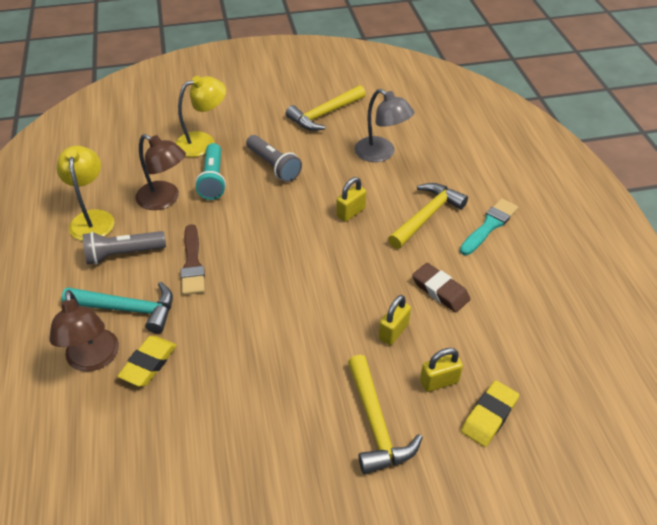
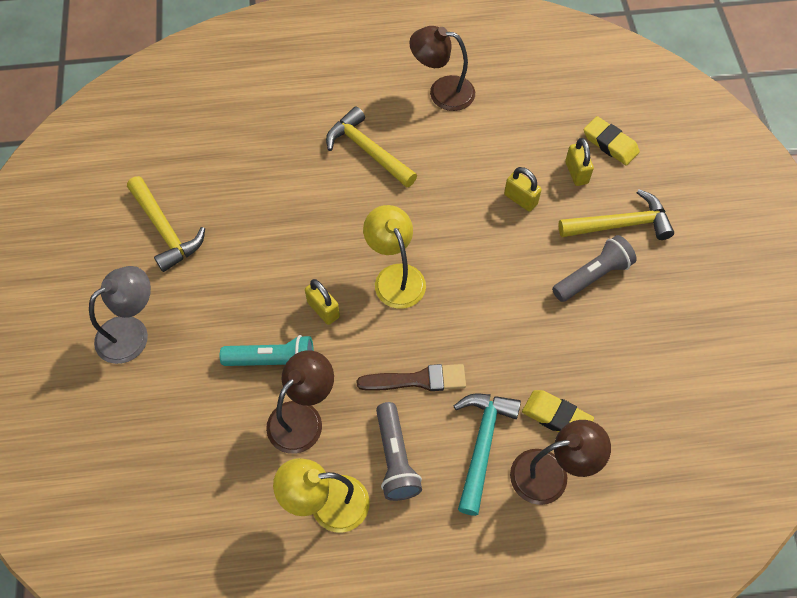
camera: 85 degrees left, 15 degrees up
yellow lamp [175,76,226,157] -> yellow lamp moved to [363,205,426,309]
grey flashlight [246,135,302,182] -> grey flashlight moved to [552,235,637,302]
yellow padlock [336,177,366,222] -> yellow padlock moved to [305,279,340,325]
grey lamp [355,89,414,162] -> grey lamp moved to [89,266,151,364]
brown eraser [412,263,470,312] -> none
turquoise brush [460,199,518,255] -> none
none -> brown lamp [409,26,475,111]

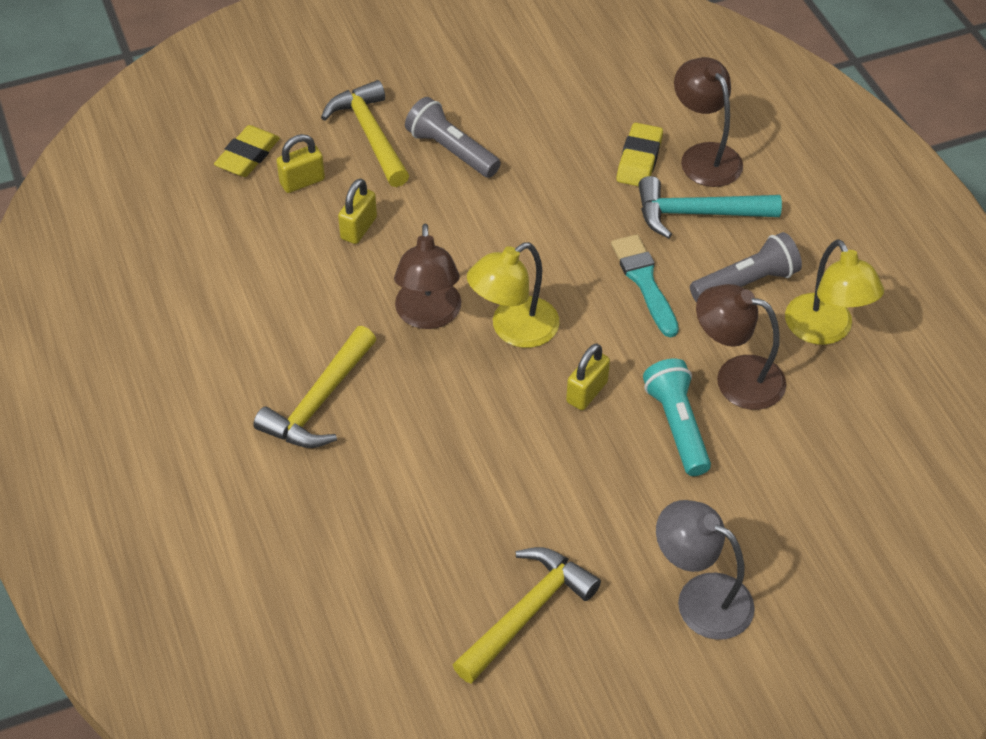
camera: 105 degrees left, 10 degrees down
brown brush [356,364,466,391] -> turquoise brush [611,234,679,337]
brown lamp [409,26,475,111] -> brown lamp moved to [394,224,461,329]

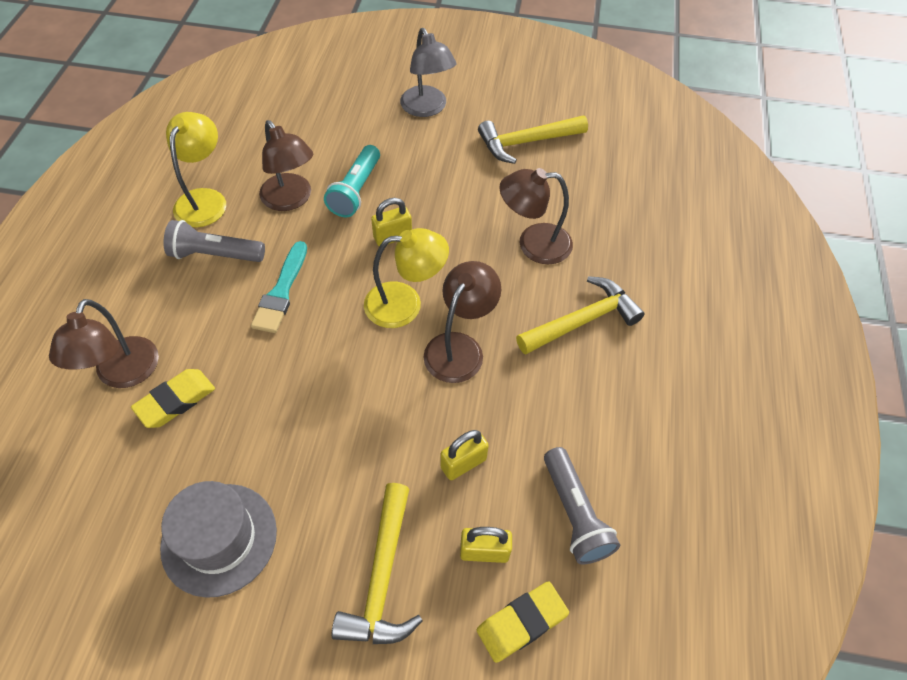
camera: 150 degrees left, 5 degrees up
grey flashlight [405,97,501,178] -> grey flashlight moved to [544,447,620,564]
turquoise hammer [638,176,782,238] -> none
none -> grey hat [160,481,277,598]
none -> brown lamp [499,168,573,265]

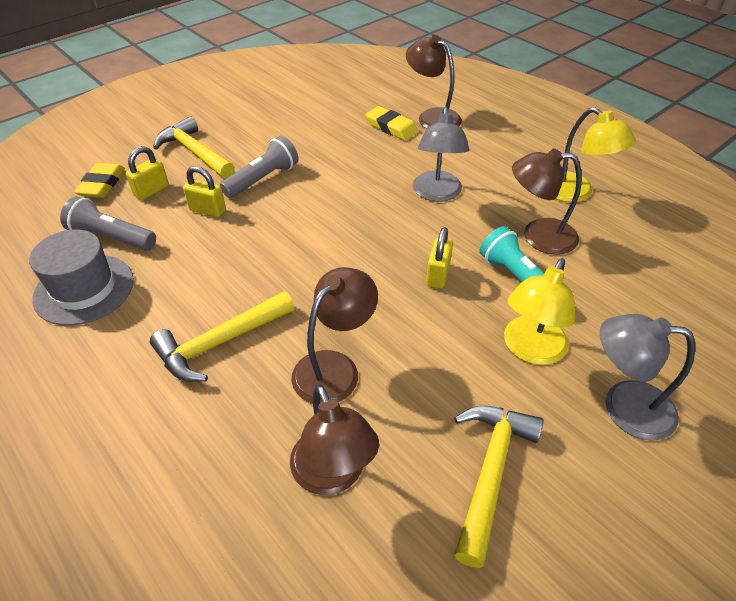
camera: 130 degrees right, 10 degrees down
yellow eraser [131,369,215,428] -> yellow eraser turned 45 degrees counterclockwise [365,106,418,141]
grey hat [160,481,277,598] -> grey hat moved to [29,230,134,326]
grey flashlight [163,220,265,262] -> grey flashlight moved to [220,136,299,198]
turquoise brush [251,241,307,333] -> grey lamp [413,107,469,202]
yellow lamp [364,228,449,328] -> yellow lamp moved to [504,258,575,365]
brown lamp [424,261,501,383] -> brown lamp moved to [290,384,379,495]
yellow padlock [440,430,489,480] -> yellow padlock turned 75 degrees counterclockwise [183,166,226,217]
yellow hammer [516,276,644,355] -> yellow hammer turned 45 degrees clockwise [150,291,295,382]

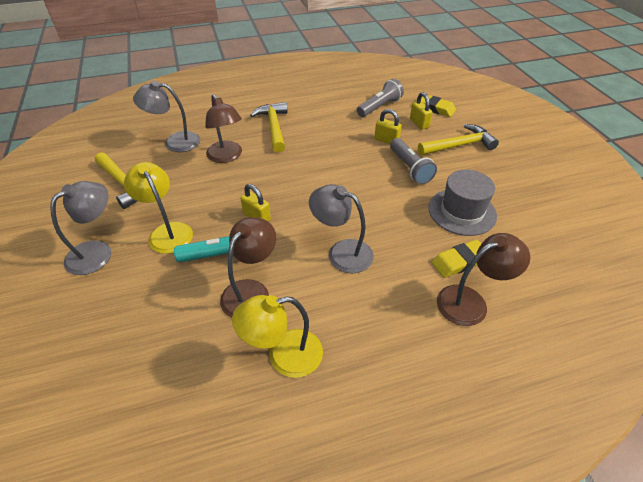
camera: 115 degrees right, 0 degrees up
grey hat [29,230,134,326] -> grey hat moved to [428,170,497,236]
yellow padlock [183,166,226,217] -> yellow padlock turned 75 degrees clockwise [374,109,402,144]
brown lamp [290,384,379,495] -> grey lamp [133,81,200,152]

